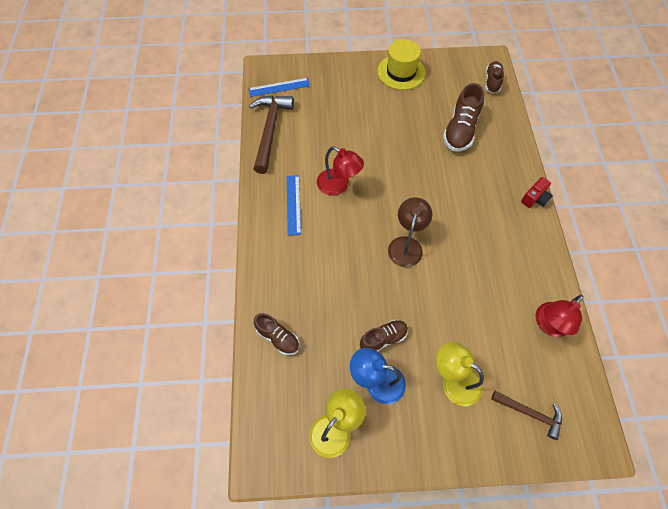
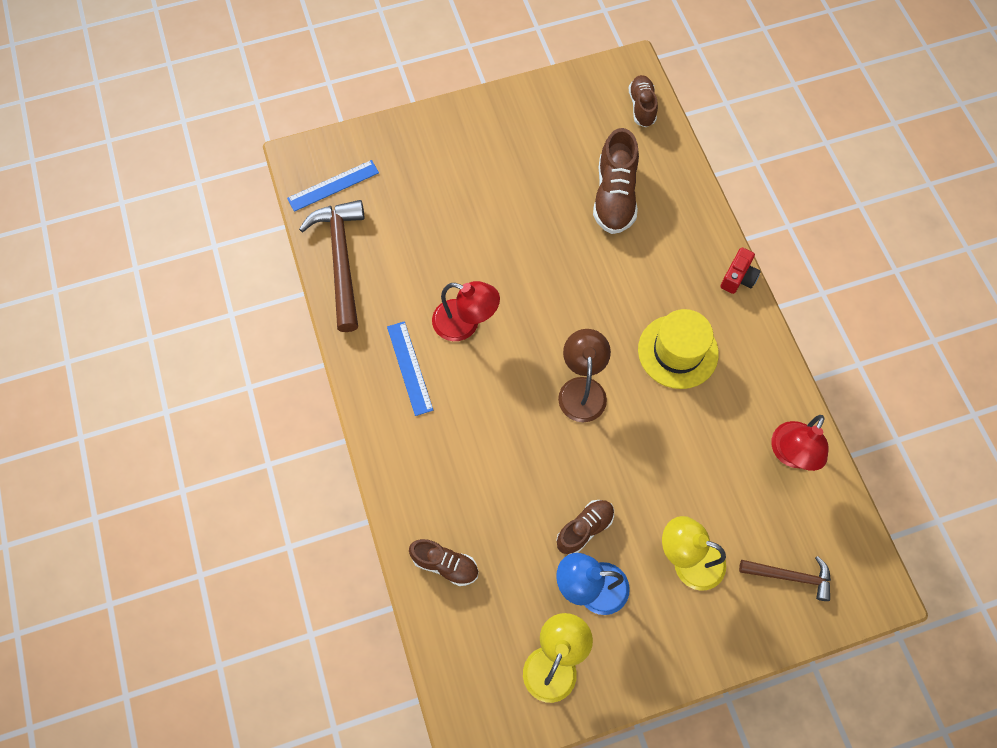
camera: 15 degrees left, 5 degrees up
yellow hat [377,39,426,90] -> yellow hat moved to [638,309,719,389]

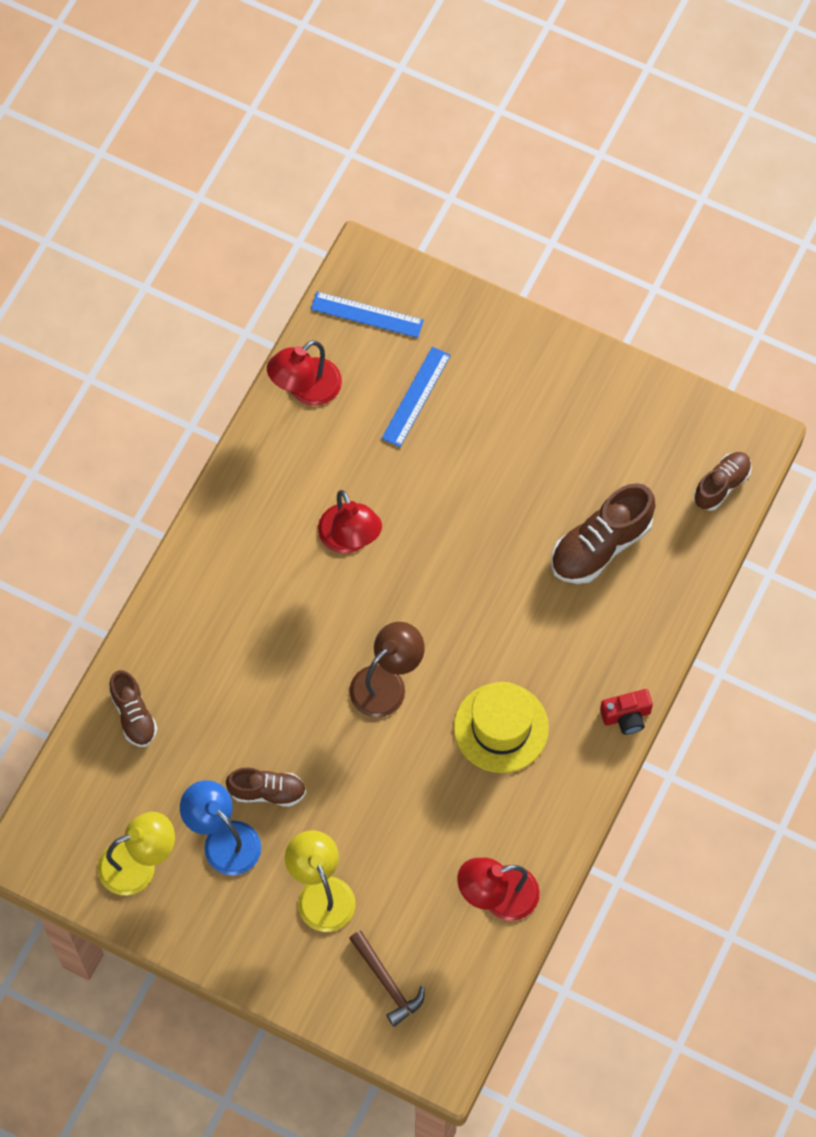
camera: 45 degrees right, 0 degrees up
brown hammer [299,200,365,332] -> red lamp [267,340,342,406]
blue ruler [387,321,433,416] -> blue ruler moved to [381,347,451,447]

